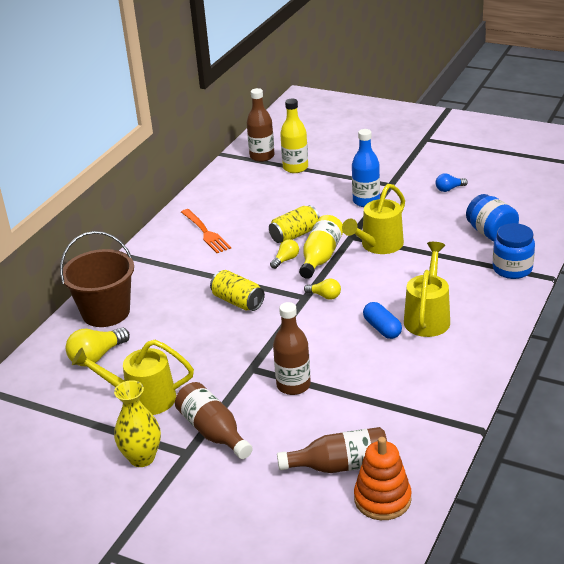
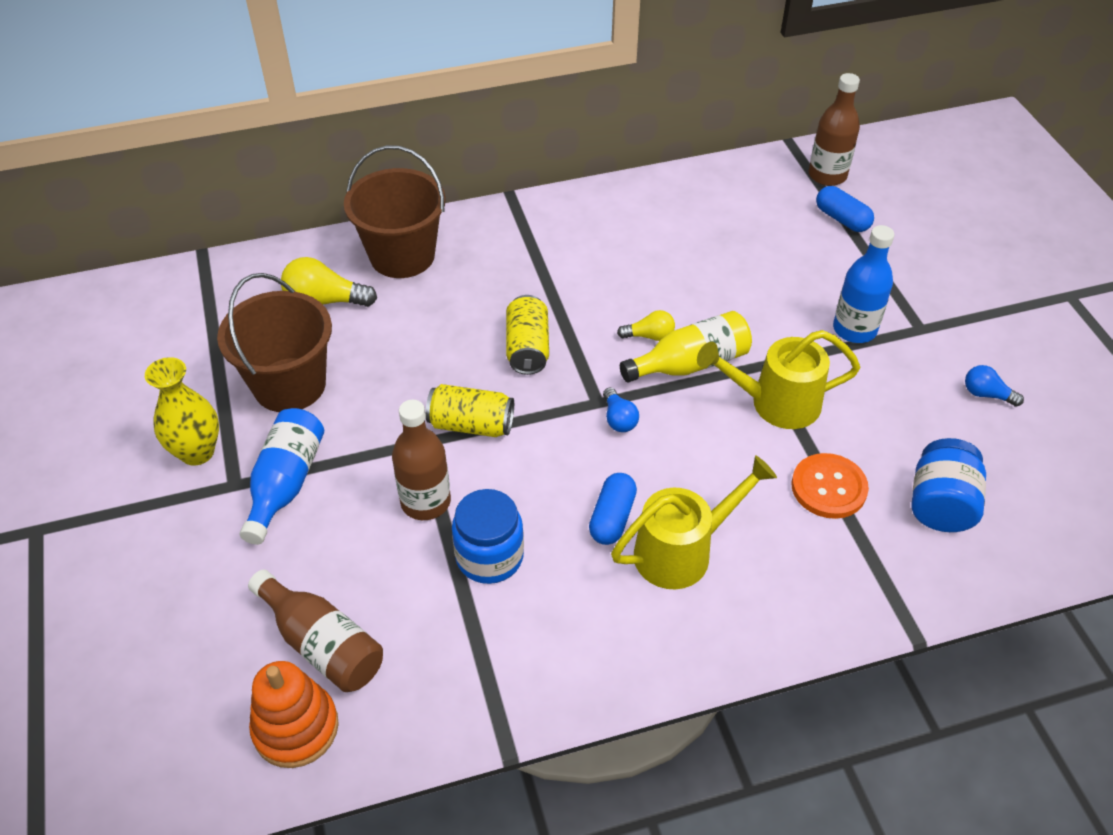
camera: 45 degrees right, 15 degrees up
yellow watering can [72,340,194,415] -> brown bucket [217,273,332,412]
brown bottle [175,382,253,459] -> blue bottle [240,408,324,545]
orange fork [181,209,231,253] -> none
yellow can [269,205,320,243] -> yellow can moved to [426,384,514,437]
yellow bottle [280,99,308,173] -> blue capsule [816,186,874,232]
yellow light bulb [304,279,341,300] -> blue light bulb [603,387,639,432]
blue jar [493,223,535,279] -> blue jar moved to [452,489,524,584]
none -> orange button [792,453,869,519]

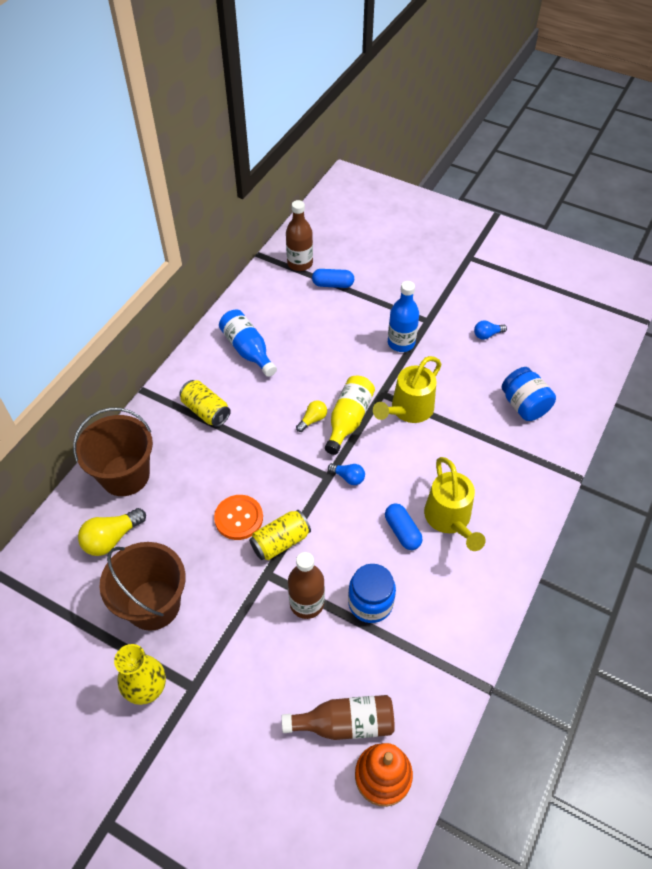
camera: 45 degrees left, 5 degrees up
blue bottle [240,408,324,545] -> blue bottle moved to [219,309,277,377]
yellow can [506,295,549,375] -> yellow can moved to [179,380,231,427]
yellow watering can [611,455,777,589] -> yellow watering can turned 150 degrees clockwise [424,457,486,551]
orange button [792,453,869,519] -> orange button moved to [214,495,263,540]

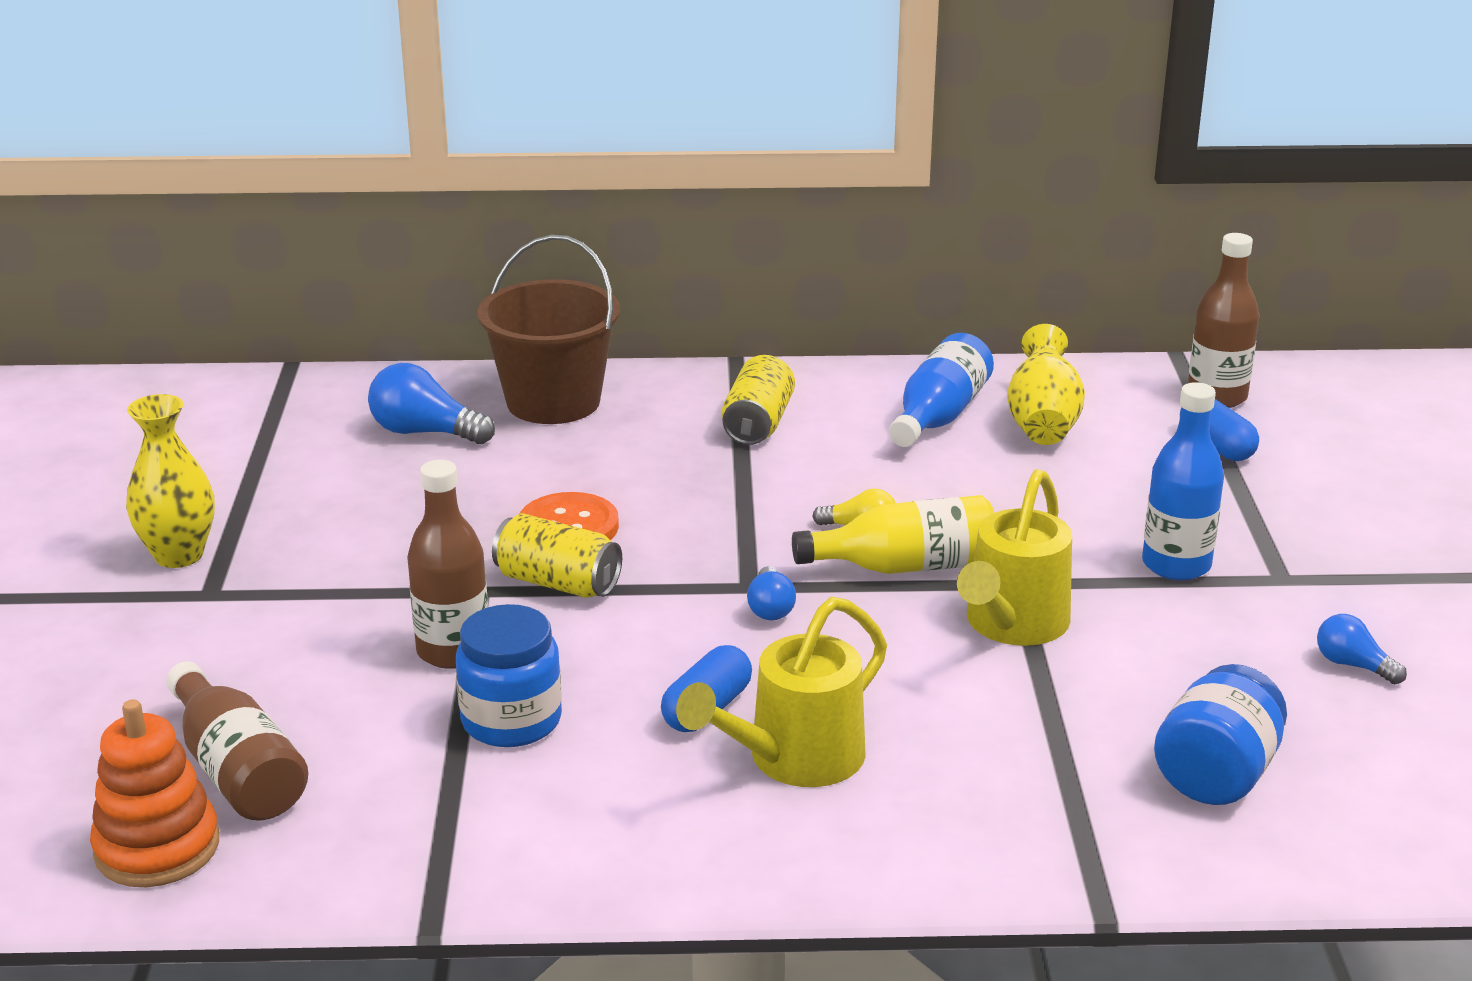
camera: 60 degrees right, 25 degrees down
yellow light bulb [78,508,146,556] -> blue light bulb [368,363,495,444]
brown bucket [99,542,186,631] -> none
yellow watering can [373,356,442,423] -> yellow watering can turned 75 degrees counterclockwise [957,469,1072,646]
none -> yellow vase [1007,324,1085,445]

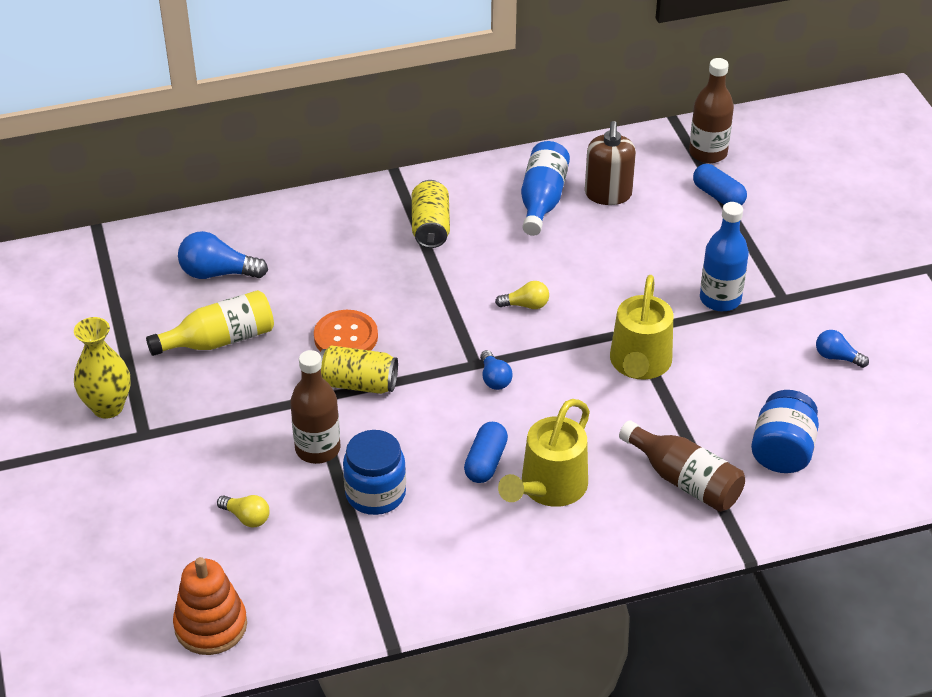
camera: 15 degrees left, 15 degrees up
brown bottle [166,661,308,820] -> brown bottle moved to [619,420,745,512]
brown bucket [478,235,620,424] -> none
yellow bottle [792,495,994,574] -> yellow bottle moved to [146,290,274,356]
yellow vase [1007,324,1085,445] -> brown soap dispenser [585,121,636,205]
none -> yellow light bulb [217,495,269,527]

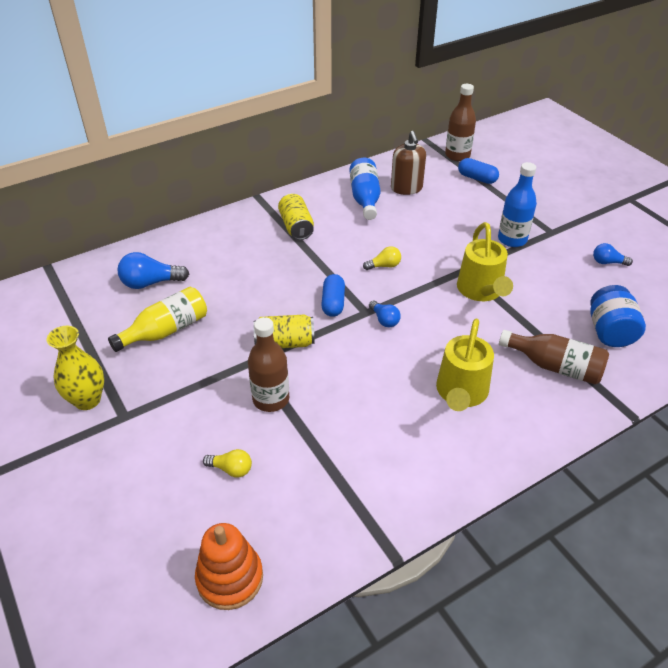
camera: 15 degrees left, 0 degrees up
orange button [314,310,378,352] -> none
blue jar [343,430,406,515] -> none
blue capsule [464,422,508,483] -> blue capsule moved to [321,274,345,317]

